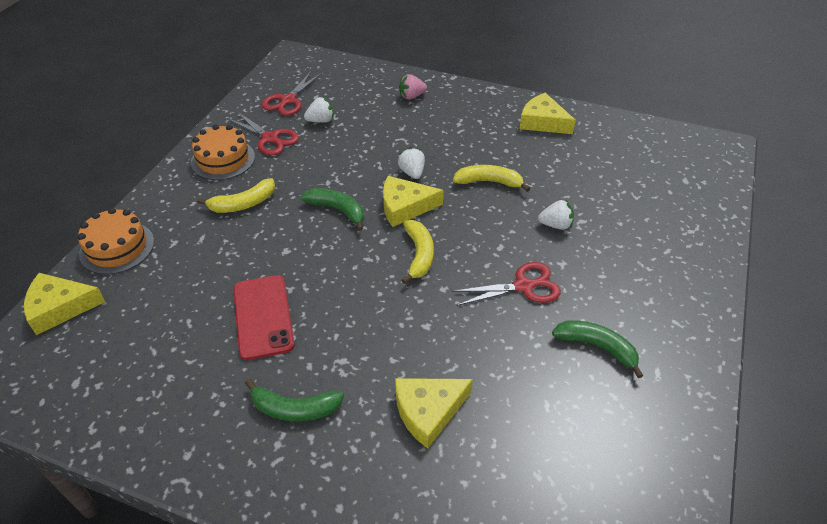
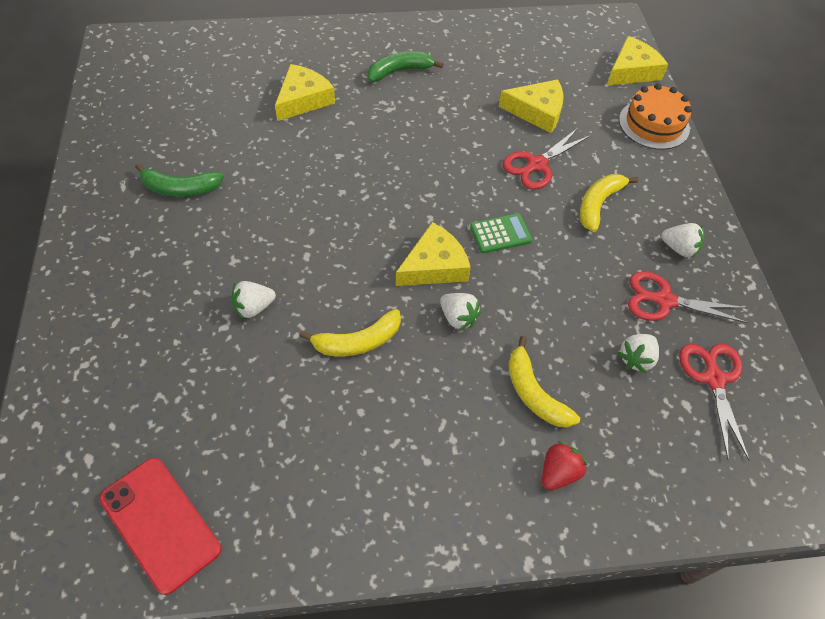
camera: 150 degrees right, 10 degrees up
orange cake [191,125,255,180] -> white strawberry [661,223,704,258]
red phone [233,275,295,360] -> red phone moved to [99,458,221,595]
green banana [301,188,364,231] -> green calculator [470,213,532,253]
pink strawberry [399,74,427,99] -> red strawberry [542,441,588,490]
yellow banana [401,220,434,284] -> yellow banana moved to [508,336,580,428]
red scissors [451,262,561,306] -> red scissors moved to [503,128,591,189]
yellow cheese [520,93,576,134] -> yellow cheese moved to [499,79,564,133]

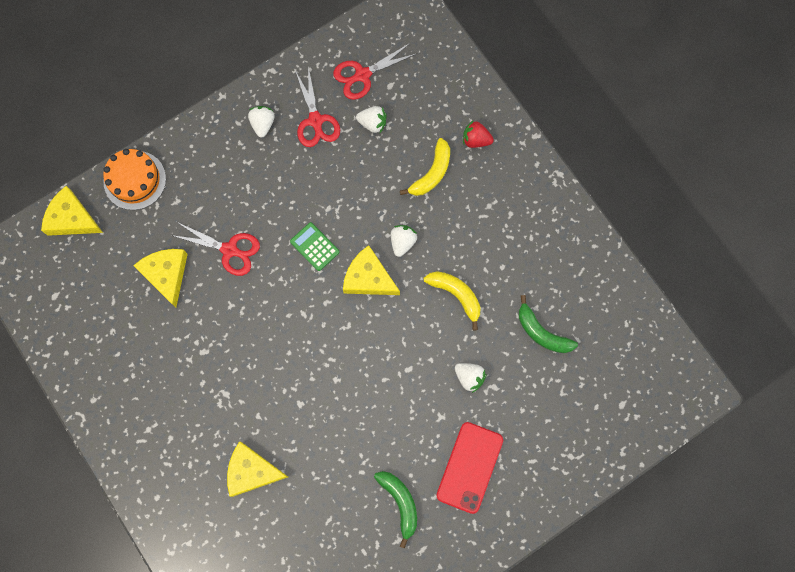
camera: 115 degrees left, 20 degrees up
red phone [99,458,221,595] -> red phone moved to [436,422,503,514]
green banana [367,51,444,82] -> green banana moved to [519,295,578,353]
yellow banana [580,174,639,232] -> none

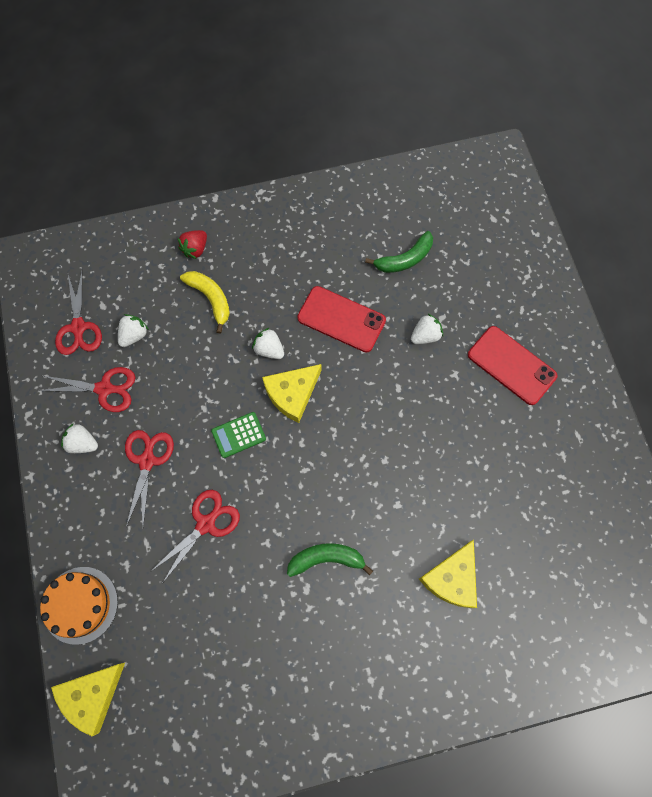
camera: 70 degrees left, 5 degrees down
yellow cheese [133,249,188,307] -> none
green banana [374,471,417,548] -> green banana moved to [287,543,373,577]
yellow banana [424,271,480,330] -> red phone [297,286,386,352]
none -> red scissors [125,430,174,527]

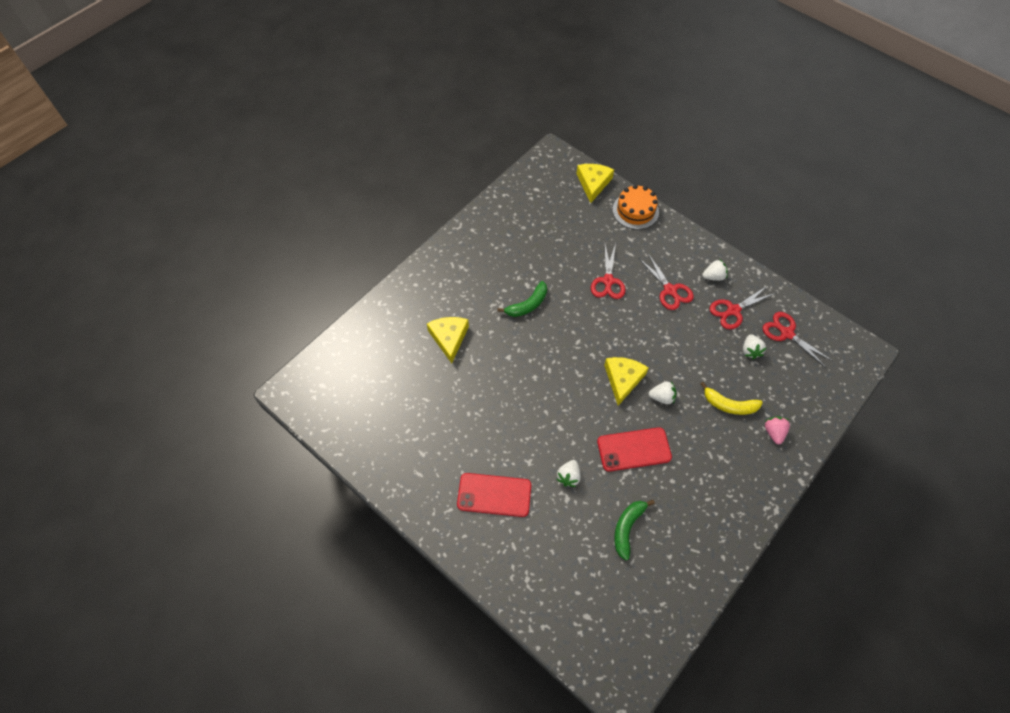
camera: 145 degrees right, 10 degrees down
red strawberry [178,230,207,259] -> pink strawberry [764,416,790,444]
green calculator [211,412,266,458] -> none

